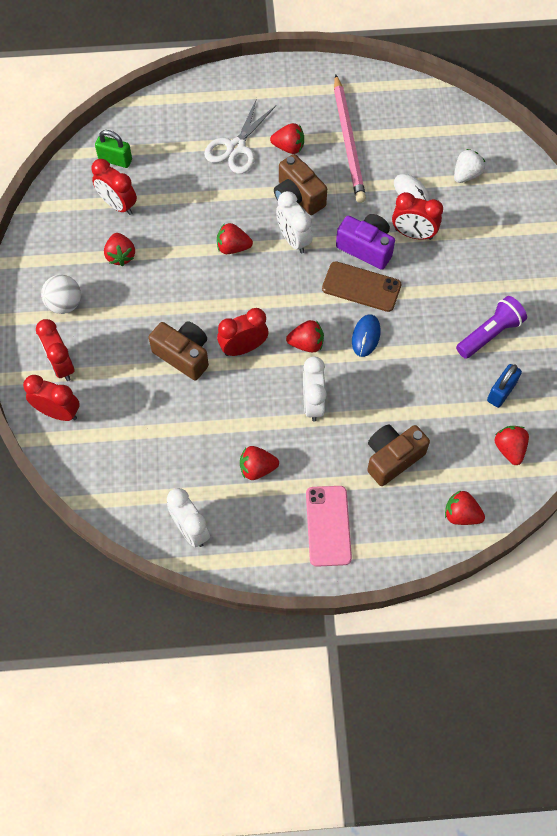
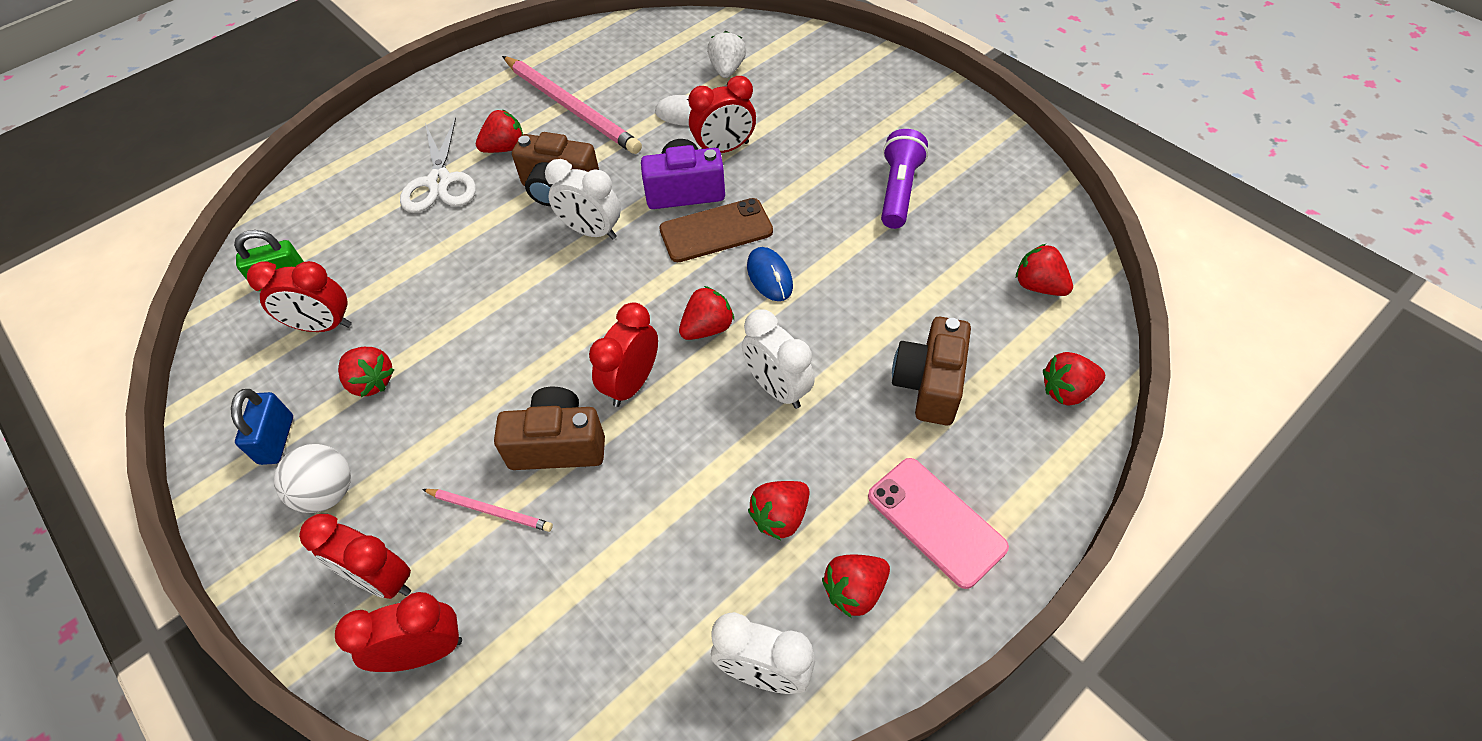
camera: 35 degrees left, 10 degrees down
red strawberry [217,223,253,254] -> red strawberry moved to [822,555,890,618]
blue padlock [487,364,522,408] -> blue padlock moved to [231,389,293,465]
none -> pink pencil [422,489,553,532]

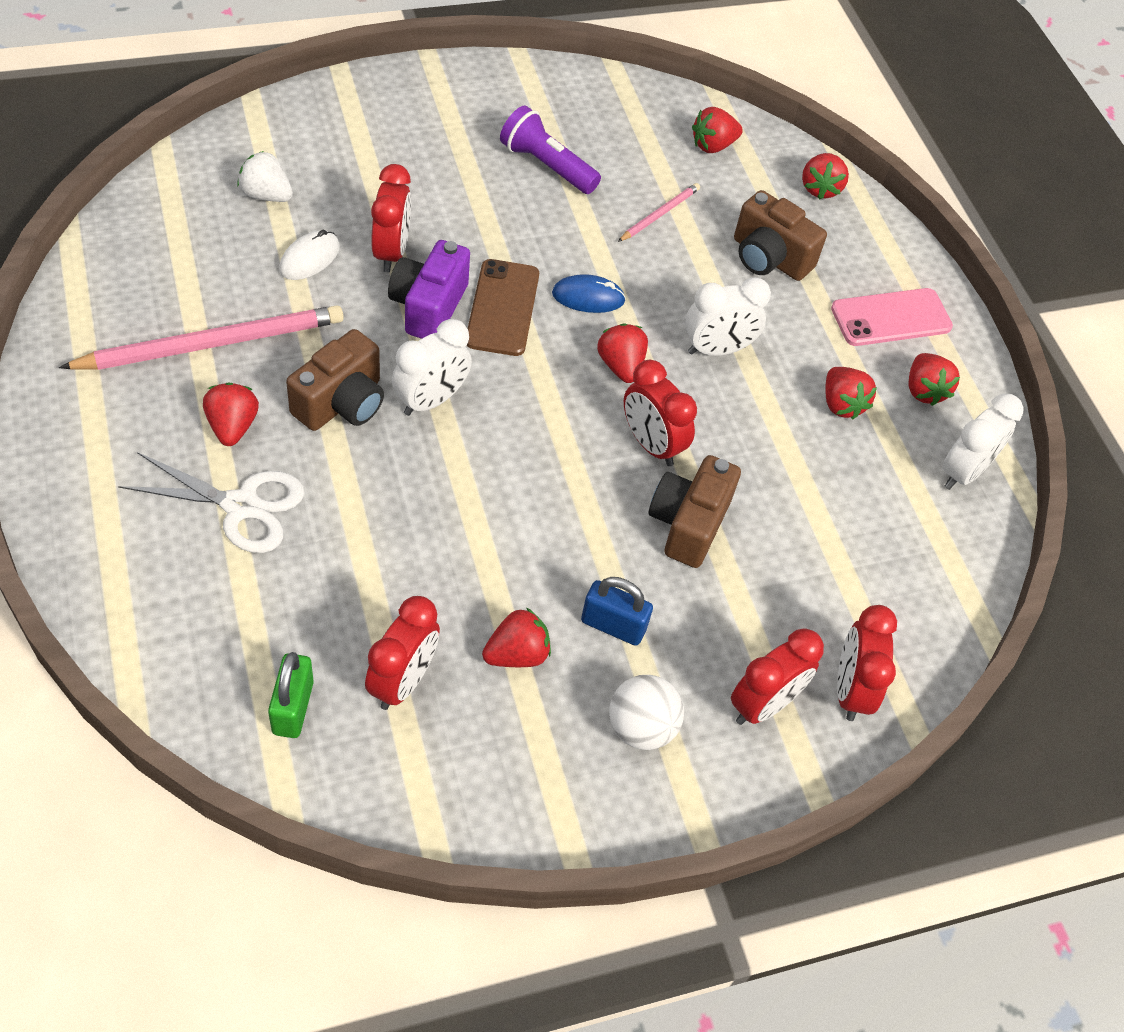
camera: 75 degrees left, 0 degrees up
blue padlock [231,389,293,465] -> blue padlock moved to [581,577,653,646]
pink pencil [422,489,553,532] -> pink pencil moved to [618,183,700,242]

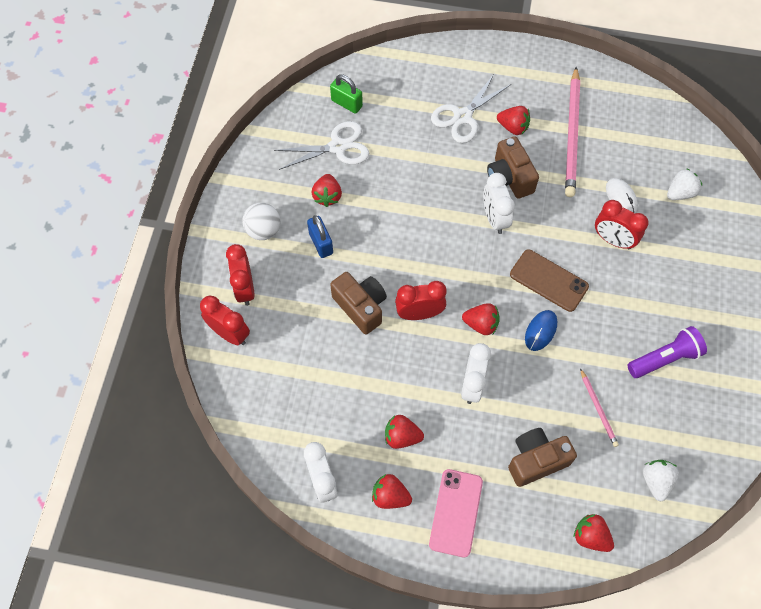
camera: 125 degrees right, 10 degrees up
red clock [365,596,440,710] -> white scissors [274,121,369,170]
purple camera [388,240,470,339] -> none
blue padlock [581,577,653,646] -> blue padlock turned 75 degrees counterclockwise [307,215,333,258]
red strawberry [692,107,743,153] -> white strawberry [643,460,679,501]

